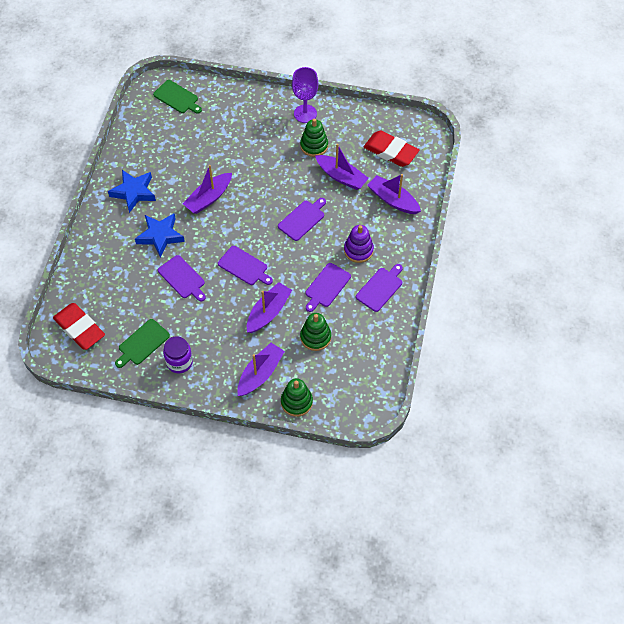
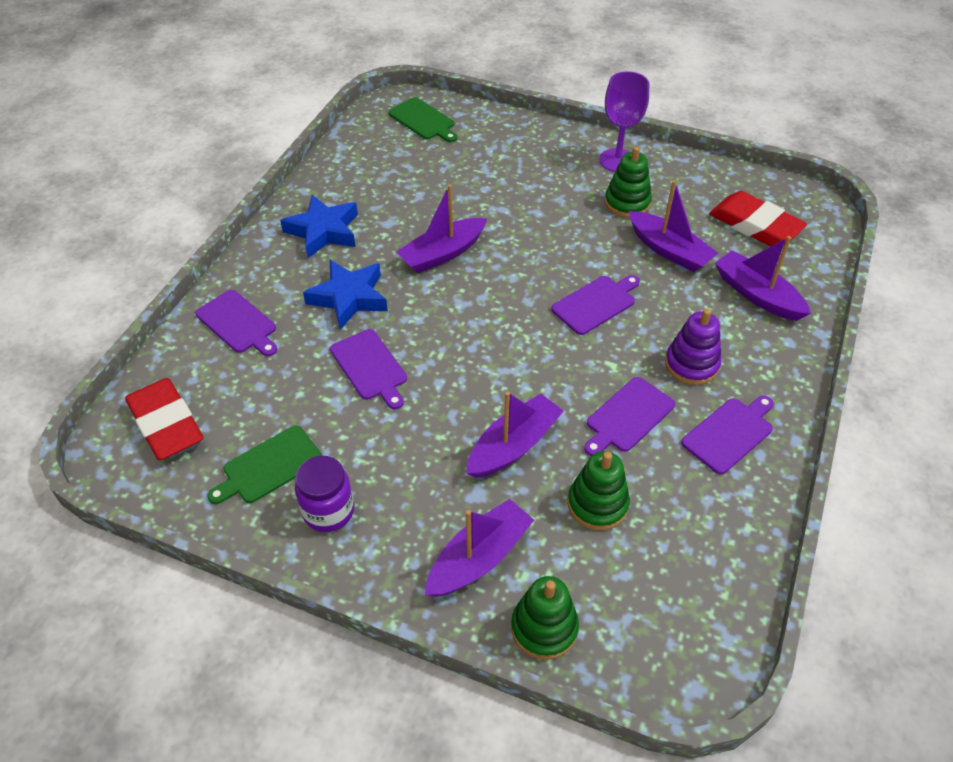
camera: 10 degrees right, 10 degrees down
purple cutting board [218,246,273,285] -> purple cutting board moved to [195,290,277,356]

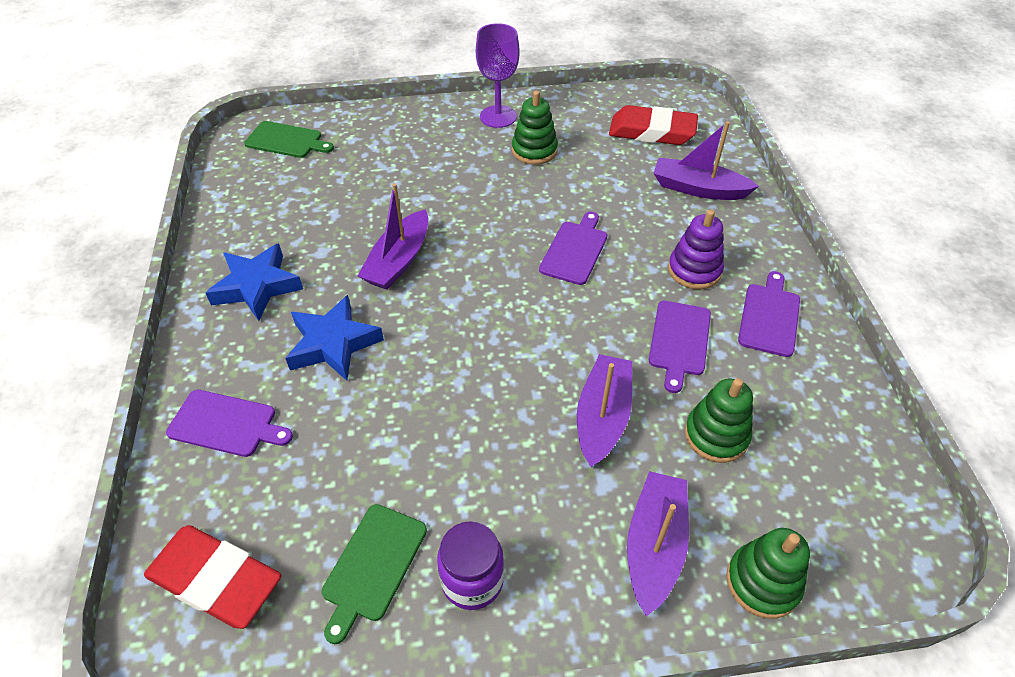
camera: 30 degrees left, 0 degrees up
purple cutting board [330,329,407,409] -> none
purple boat [628,180,718,272] -> none

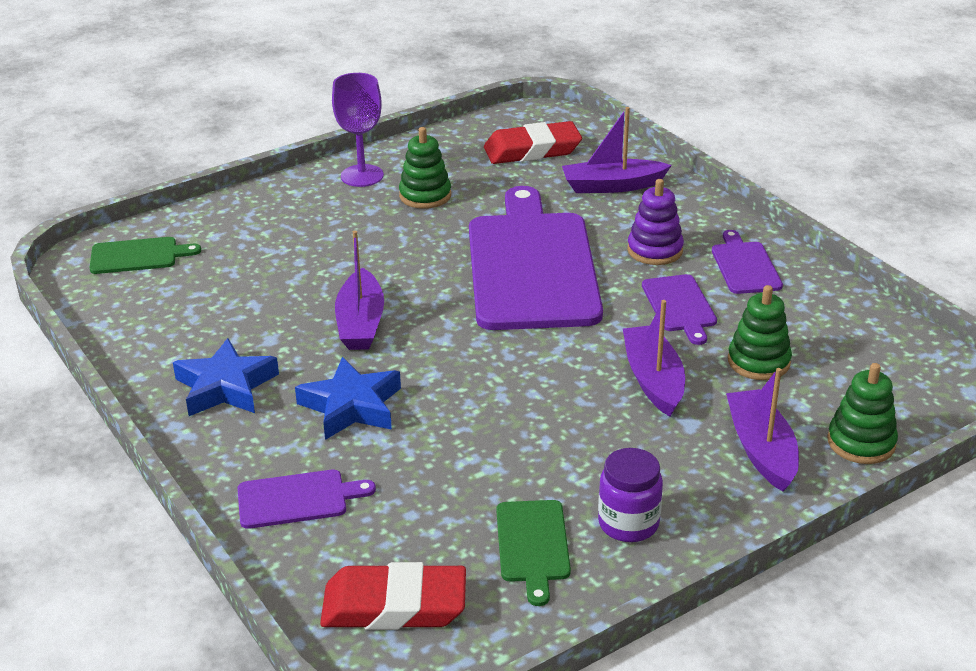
camera: 25 degrees left, 15 degrees down
purple cutting board [539,212,607,285] -> purple cutting board [469,186,603,330], size x2.29

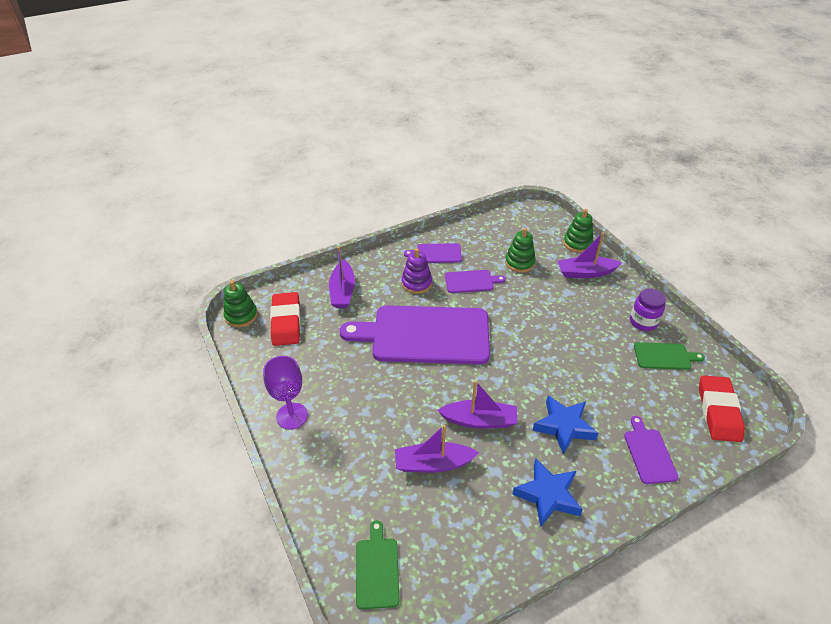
camera: 85 degrees left, 10 degrees up
green stacking toy [399,127,451,209] -> green stacking toy moved to [224,280,258,327]
purple boat [623,300,685,417] -> purple boat moved to [395,425,479,473]

